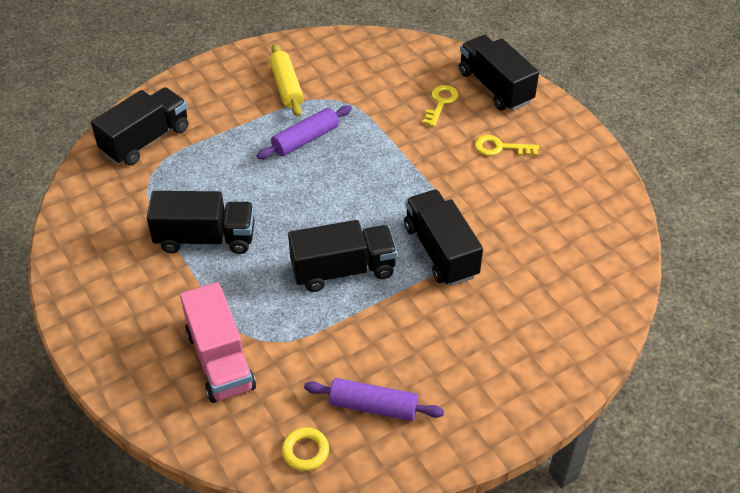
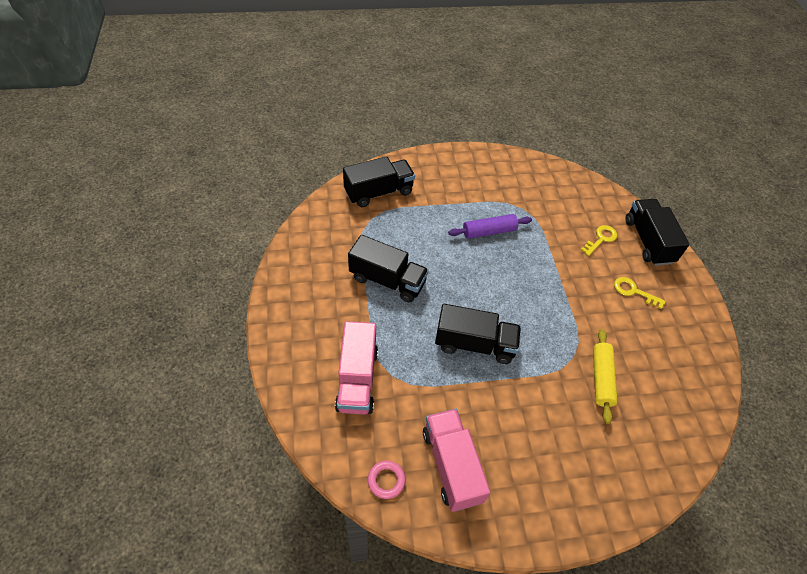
camera: 20 degrees right, 5 degrees up
yellow rolling pin [269,44,304,117] -> yellow rolling pin moved to [593,329,618,424]
yellow ring [282,427,329,471] -> pink ring [368,461,406,499]
purple rolling pin [304,378,444,421] -> pink truck [423,409,491,512]
black truck [404,190,483,286] -> none

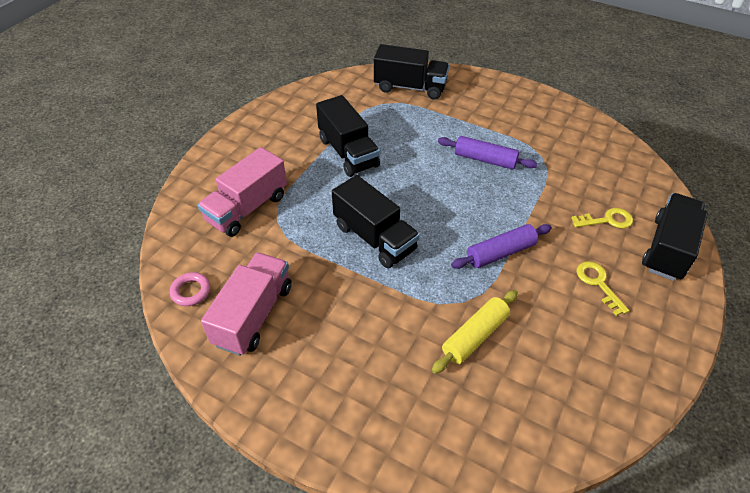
camera: 40 degrees right, 5 degrees down
none -> purple rolling pin [451,224,552,269]

